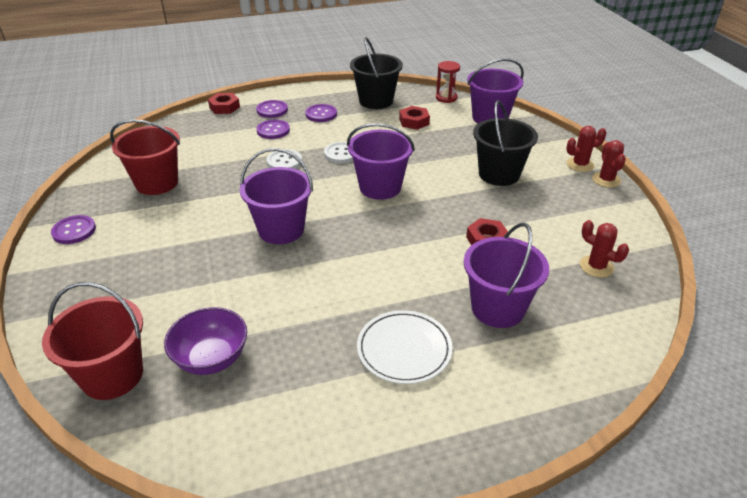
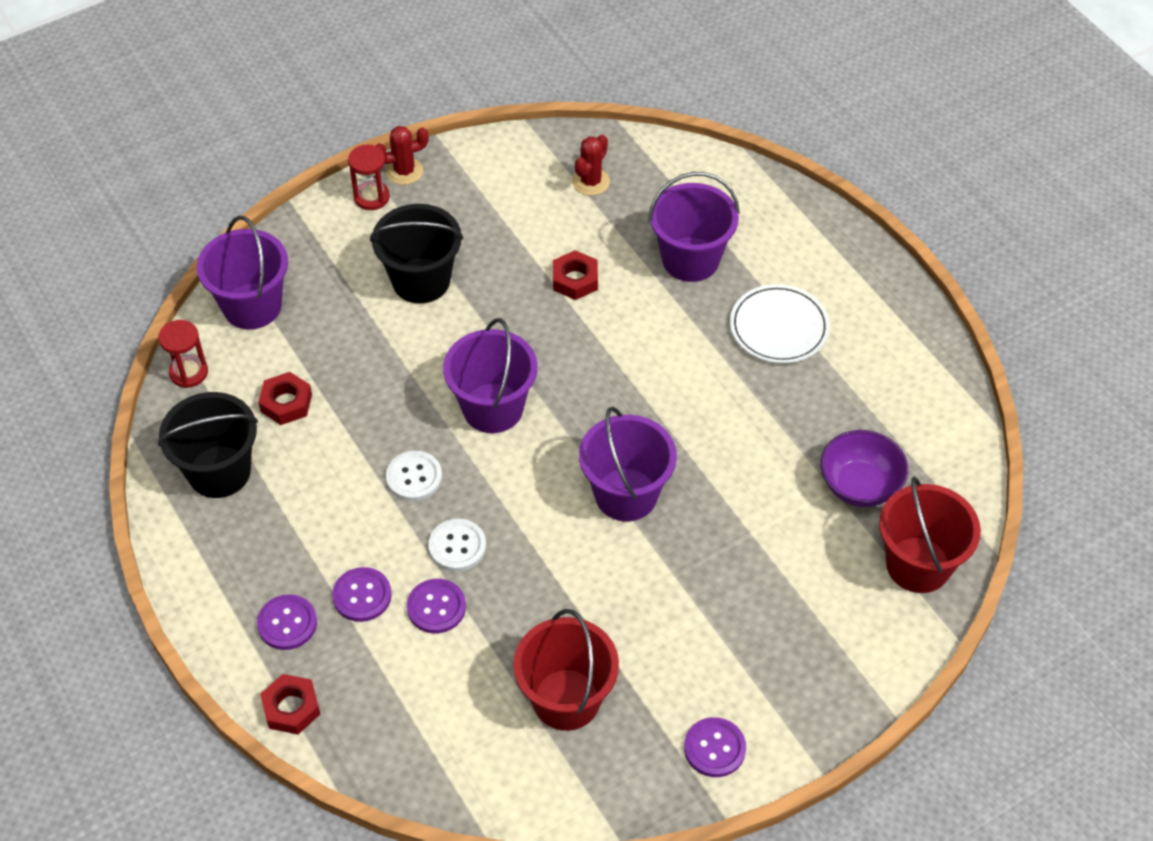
camera: 105 degrees left, 15 degrees up
purple button [305,104,337,122] -> purple button moved to [407,579,466,633]
red cactus [567,126,607,172] -> red hourglass [348,145,390,210]

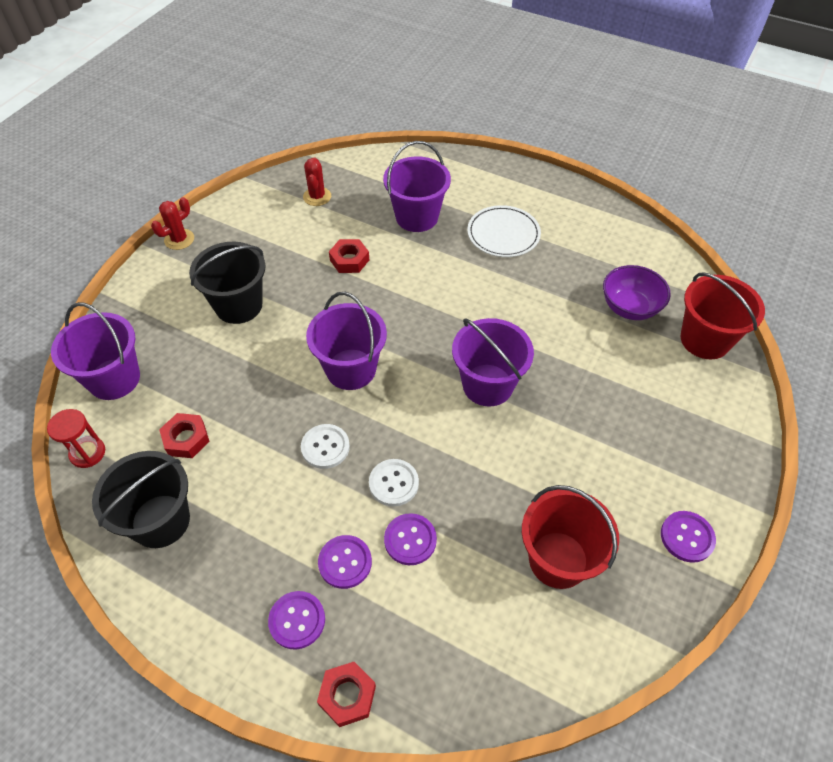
camera: 30 degrees left, 0 degrees up
red hourglass [348,145,390,210] -> none

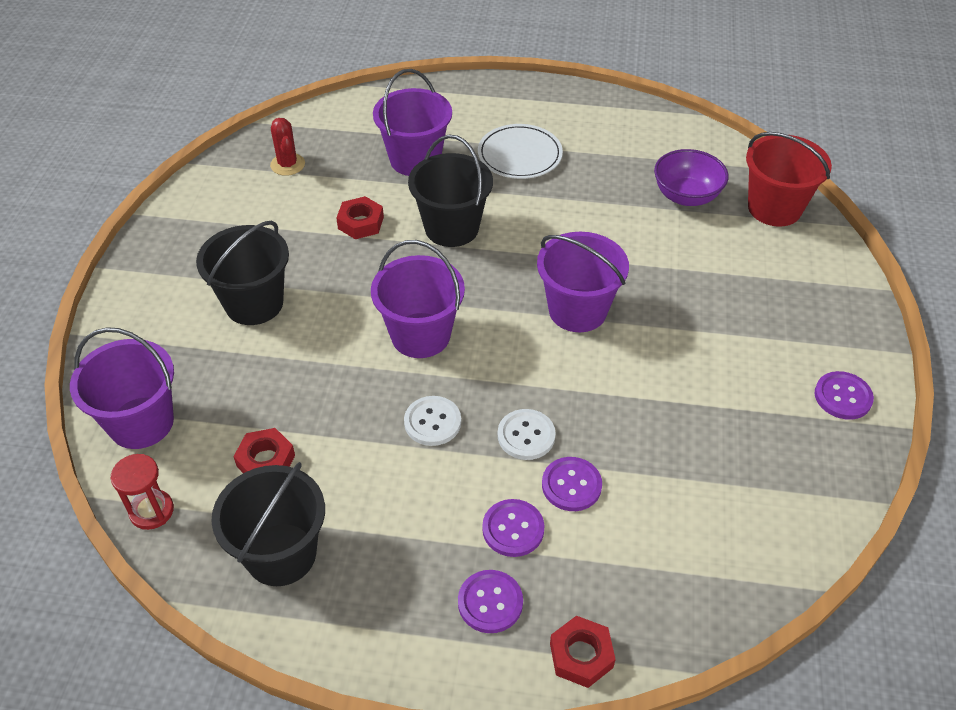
camera: 20 degrees left, 5 degrees down
red cactus [151,197,194,250] -> none
red bucket [522,485,619,589] -> none
none -> black bucket [408,135,493,247]

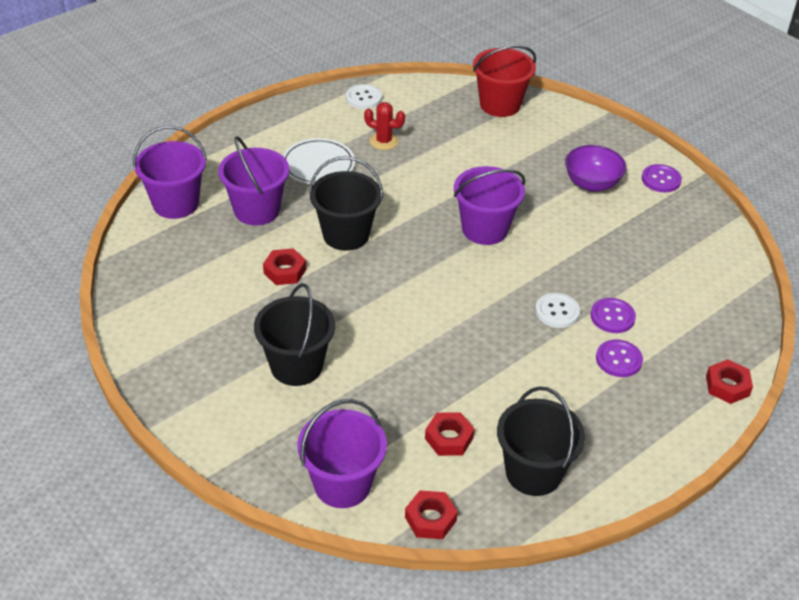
camera: 50 degrees left, 5 degrees down
red hourglass [111,454,174,530] -> red nut [405,490,458,539]
red cactus [270,118,305,176] -> red cactus moved to [364,102,405,150]
purple bucket [371,240,465,358] -> purple bucket moved to [133,126,207,219]
white button [404,396,461,446] -> white button moved to [346,84,382,109]
purple button [458,570,523,633] -> none
purple bowl [654,149,729,206] -> purple bowl moved to [565,145,626,192]

